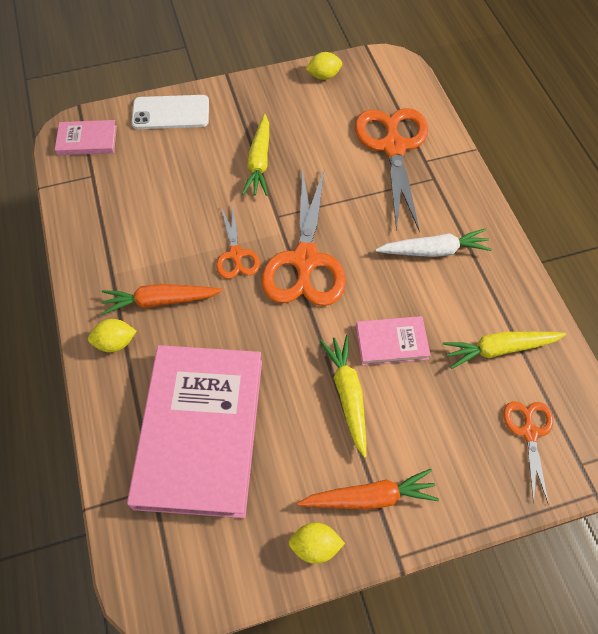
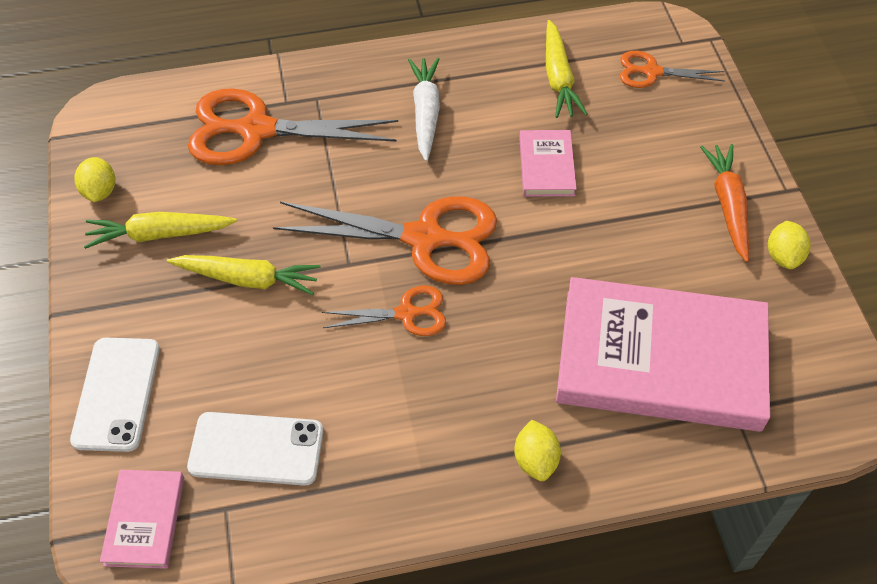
camera: 85 degrees left, 5 degrees down
orange carrot [101,284,223,315] -> none
yellow carrot [320,335,367,458] -> yellow carrot moved to [84,212,237,249]
none -> white phone [187,412,323,486]

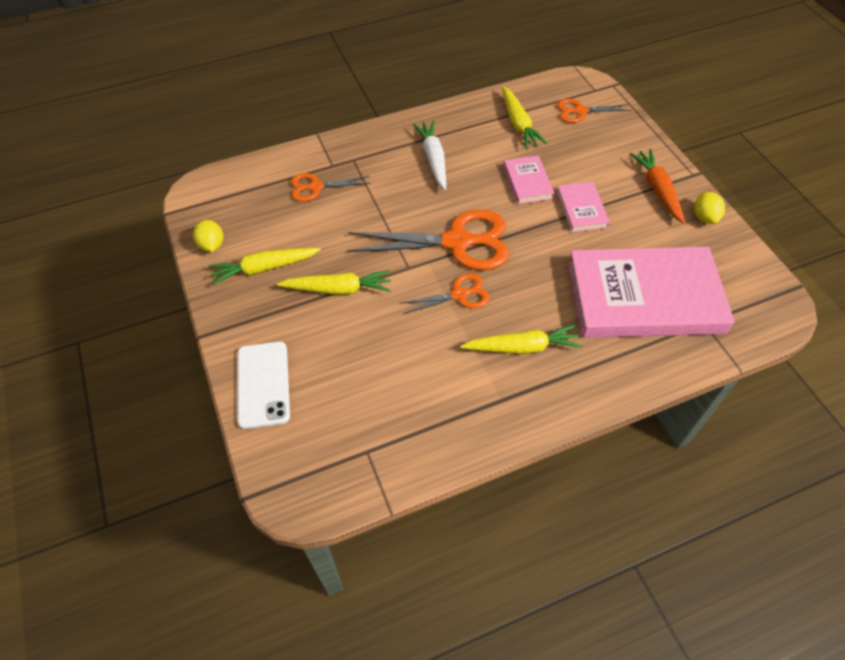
camera: 10 degrees left, 0 degrees up
pink book [100,470,184,569] -> pink book moved to [557,182,610,232]
white phone [187,412,323,486] -> none
orange scissors [188,88,398,165] -> orange scissors [291,173,371,202], size x0.53
yellow lemon [514,420,561,481] -> none
none -> yellow carrot [460,324,583,354]

